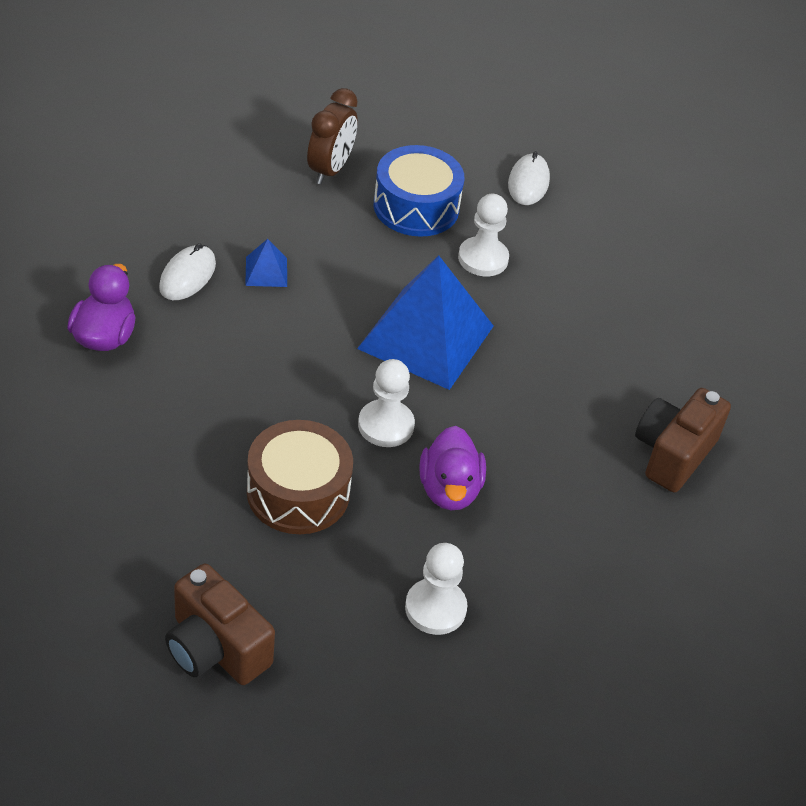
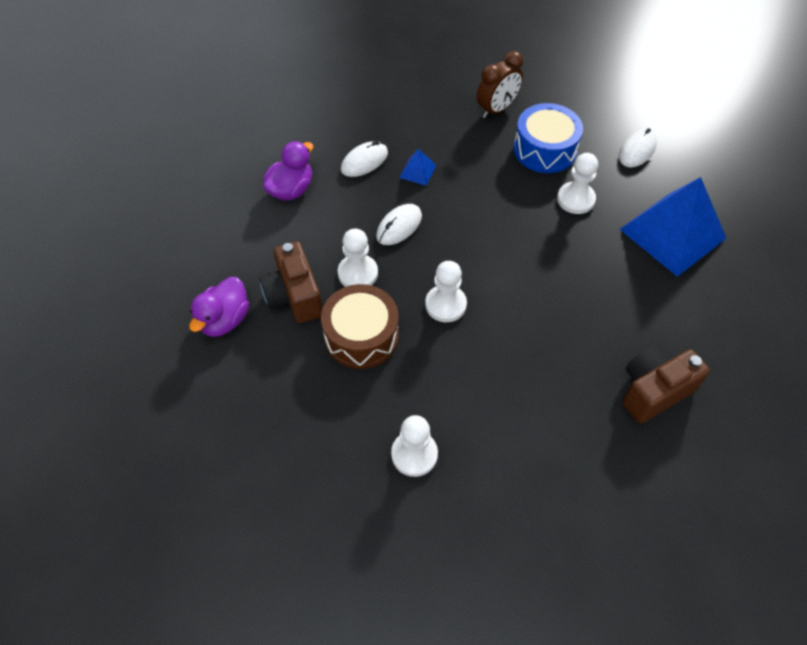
camera: 30 degrees right, 10 degrees up
brown camera [165,564,275,685] -> brown camera moved to [259,241,322,323]
blue pyramid [357,255,494,390] -> blue pyramid moved to [620,177,726,277]
purple duck [419,426,486,510] -> purple duck moved to [189,277,250,337]
none -> white pawn [338,228,378,287]
none -> white mouse [376,204,422,245]

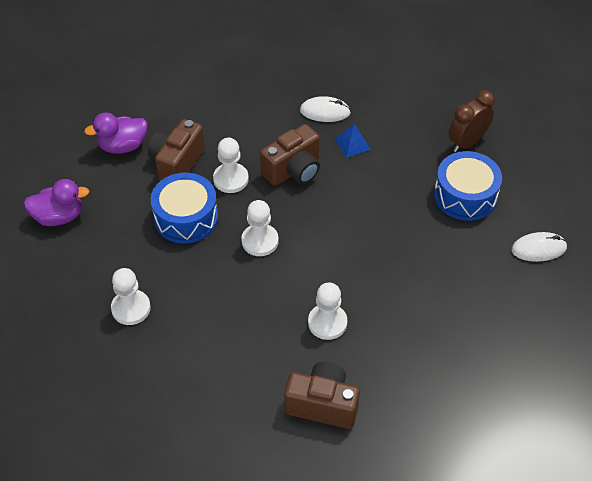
camera: 45 degrees right, 5 degrees down
purple duck [263,141,313,200] -> purple duck moved to [23,179,89,226]
brown drum [321,284,399,369] -> blue drum [151,173,218,244]
white mouse [376,204,422,245] -> brown camera [260,124,320,186]
brown clock [476,51,523,118] -> brown clock turned 135 degrees clockwise [449,90,495,152]
white pawn [557,153,598,214] -> white pawn moved to [308,283,347,340]
blue pyramid [620,177,726,277] -> none

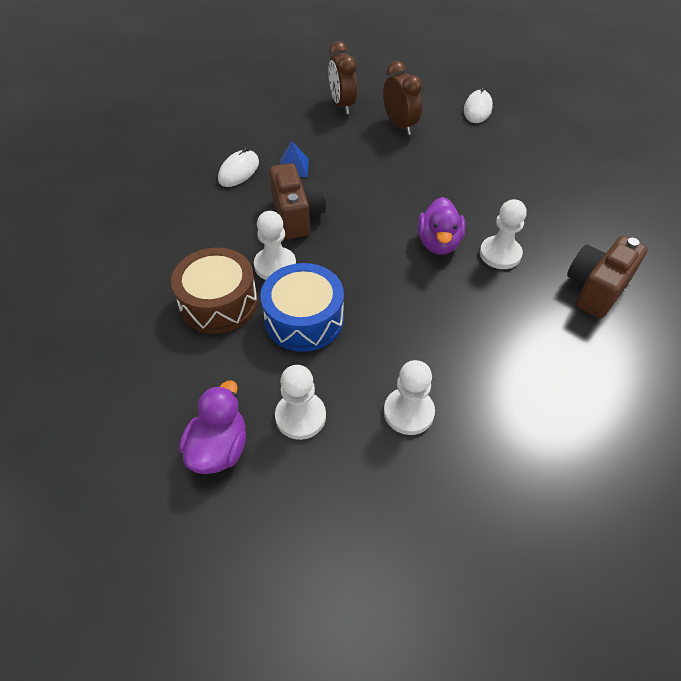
camera: 65 degrees left, 0 degrees up
purple duck [84,113,147,154] -> purple duck moved to [418,197,466,255]
brown camera [148,119,205,181] -> brown drum [171,248,258,334]
white pawn [241,200,279,256] -> white pawn moved to [275,365,326,440]
blue drum [434,151,502,221] -> brown clock [383,61,422,135]

